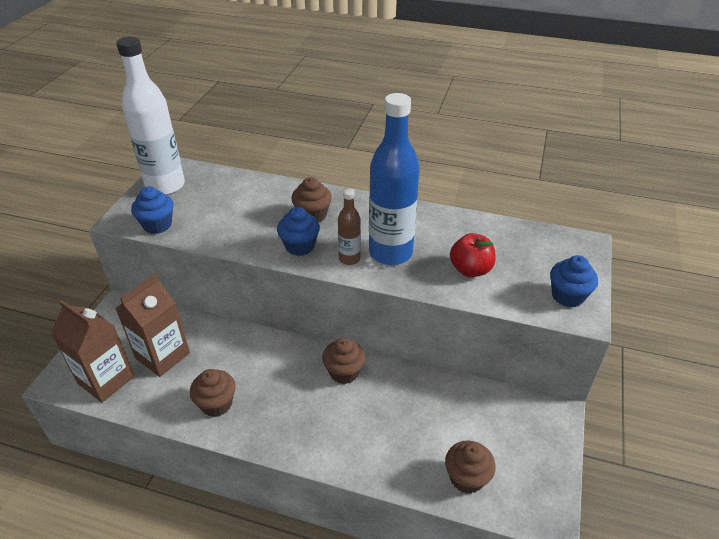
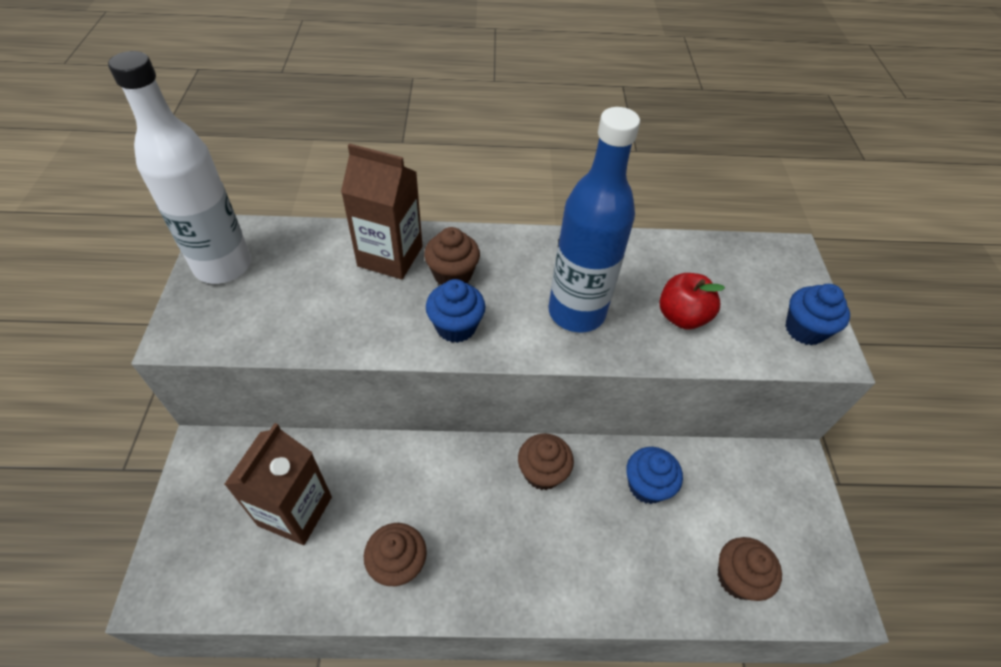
camera: 20 degrees left, 10 degrees up
brown carton [51,300,135,403] -> brown carton moved to [341,143,422,280]
blue cupcake [131,186,173,234] -> blue cupcake moved to [626,447,683,504]
brown bottle [338,188,361,265] -> none

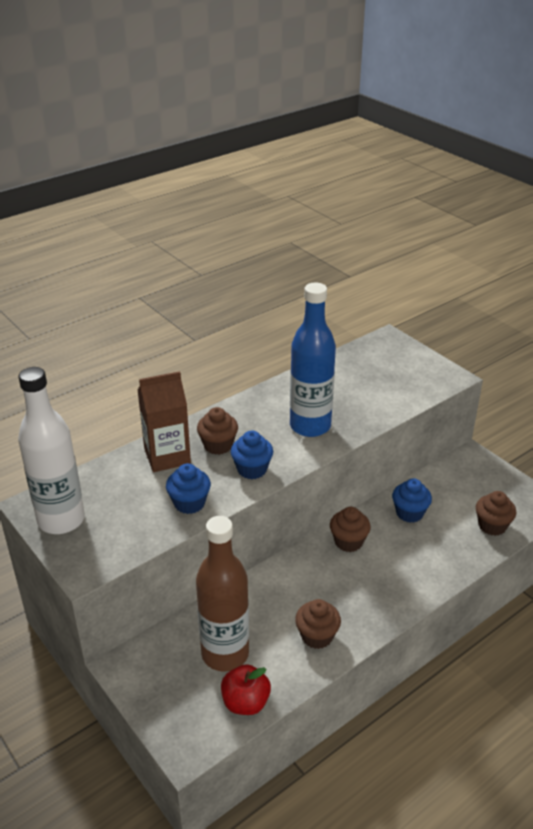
camera: 35 degrees left, 15 degrees down
brown carton [224,423,332,545] -> brown bottle [196,516,249,672]
red apple [659,273,725,330] -> red apple moved to [221,664,271,715]
blue cupcake [785,284,850,345] -> blue cupcake moved to [166,463,211,514]

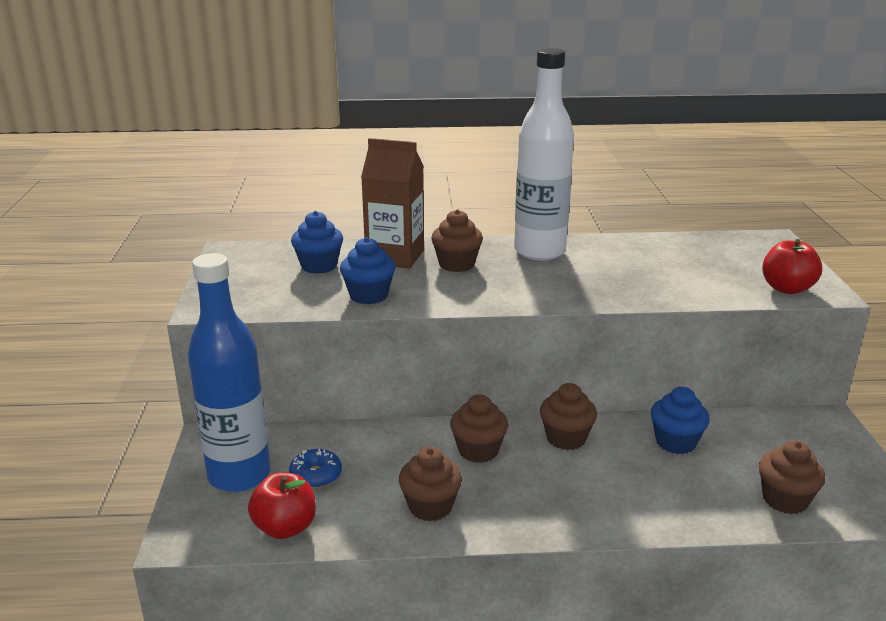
camera: 35 degrees right, 10 degrees down
white bottle [18,367,85,534] -> white bottle moved to [514,48,574,261]
brown bottle [196,516,249,672] -> blue donut [289,449,342,489]
blue cupcake [231,431,273,479] -> blue cupcake moved to [291,211,343,274]
blue bottle [290,283,336,437] -> blue bottle moved to [188,253,271,492]
none -> brown cupcake [450,395,508,463]
none -> red apple [762,239,822,294]

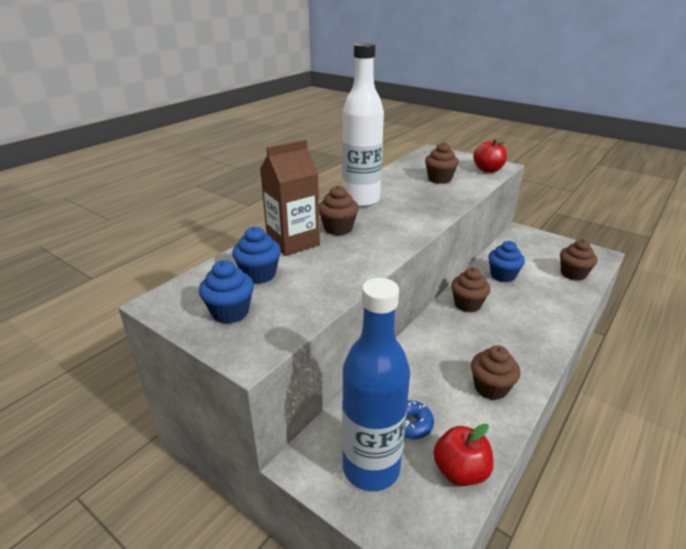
camera: 50 degrees left, 5 degrees up
blue cupcake [340,237,396,304] -> blue cupcake moved to [199,260,254,324]
brown cupcake [450,395,508,463] -> brown cupcake moved to [425,142,459,184]

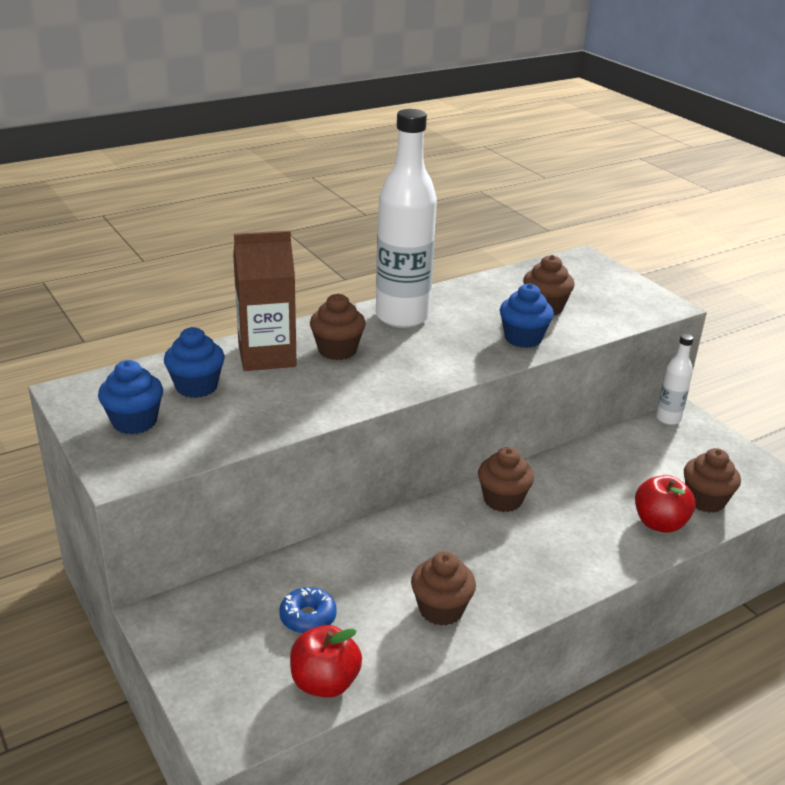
camera: 20 degrees right, 0 degrees up
blue bottle [342,278,410,491] -> none
red apple [473,139,507,173] -> red apple moved to [635,475,696,533]
blue cupcake [488,241,525,282] -> blue cupcake moved to [500,283,554,348]
none -> white bottle [656,334,694,425]

